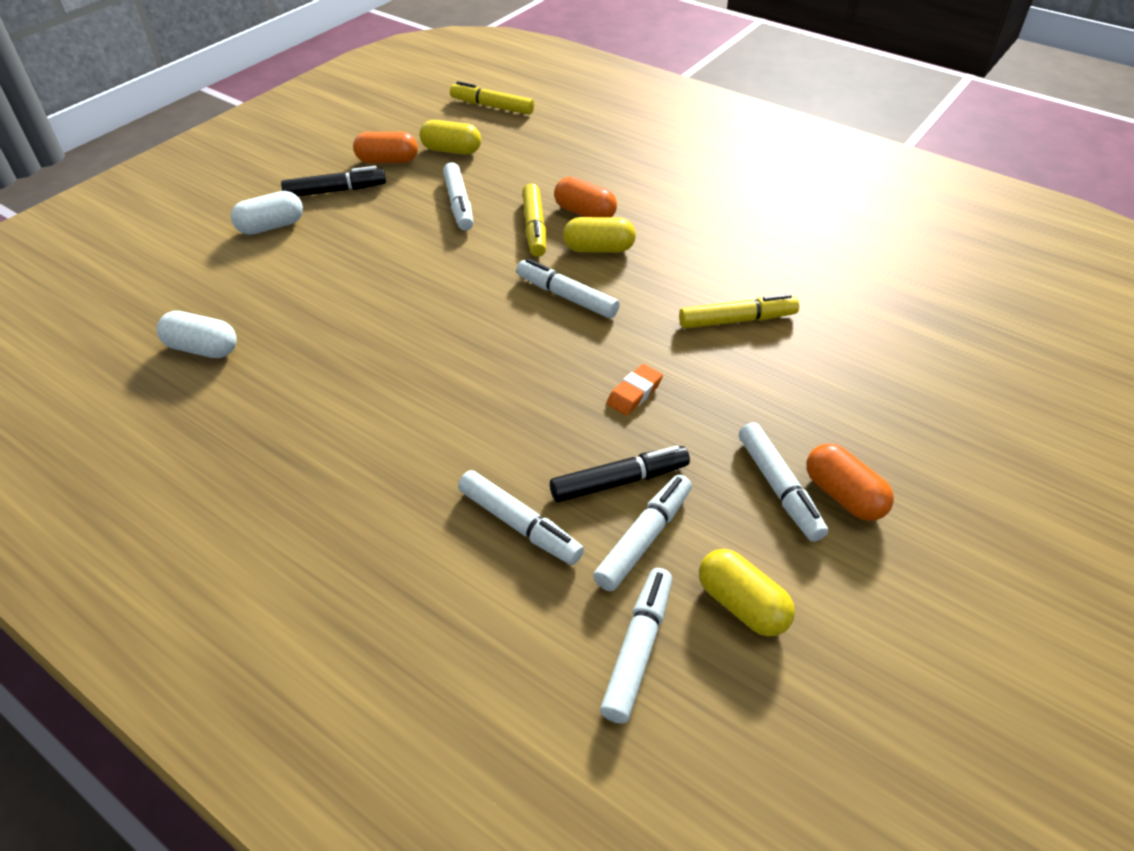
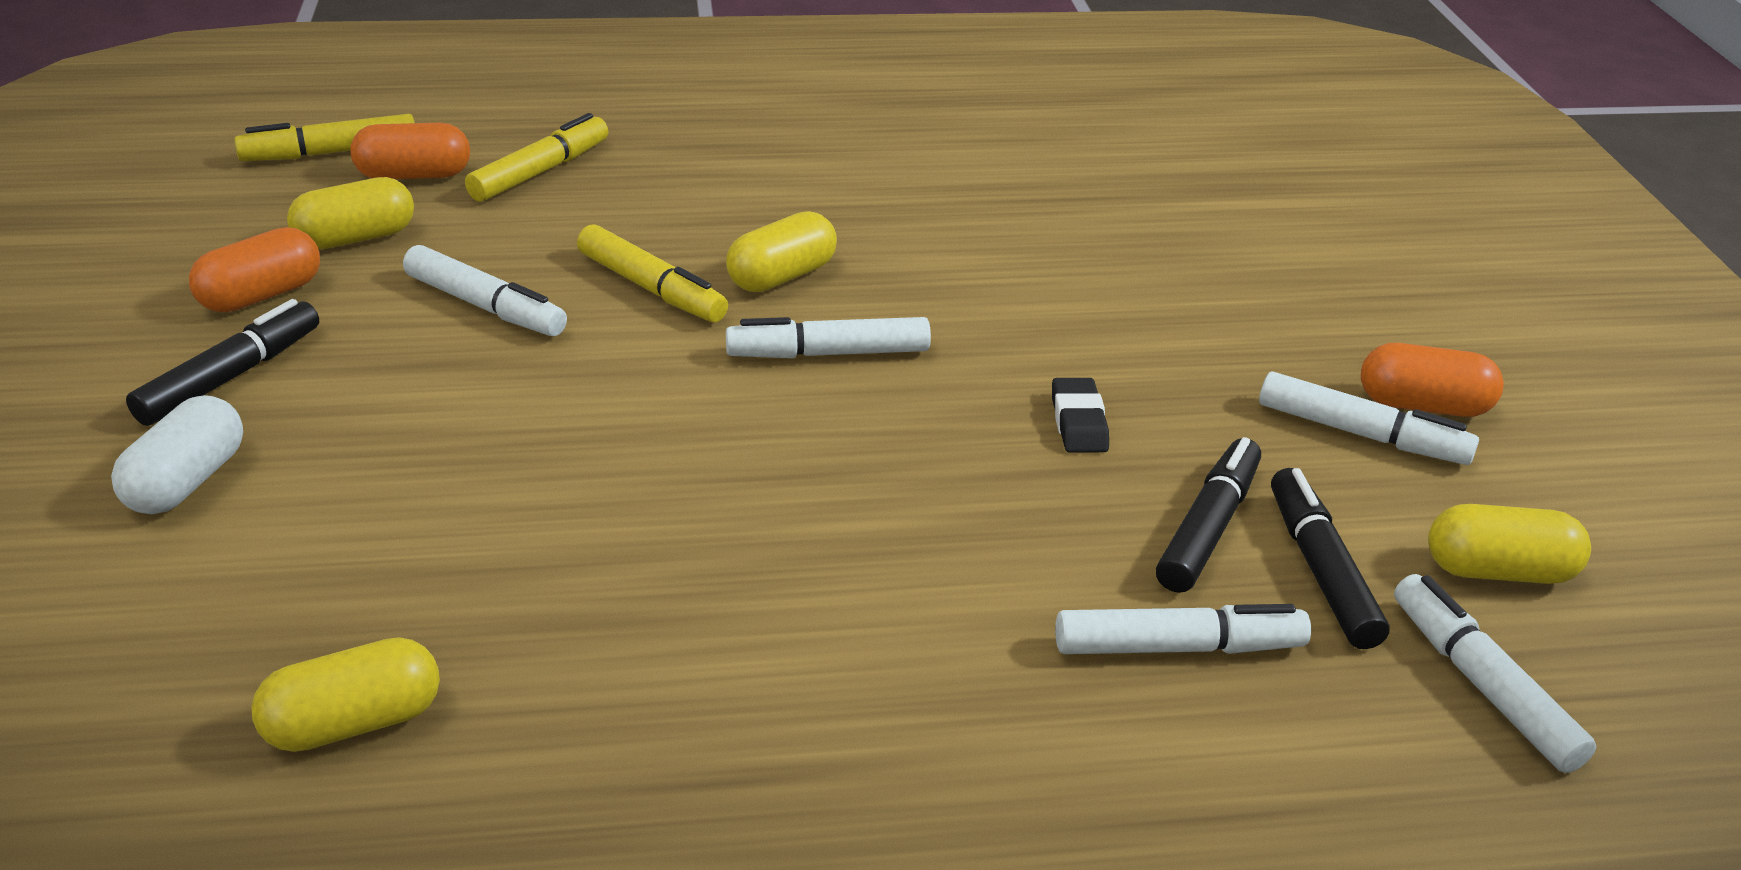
camera: 45 degrees left, 10 degrees down
white capsule [157,311,237,358] -> yellow capsule [251,637,440,752]
orange capsule [554,177,617,217] -> orange capsule moved to [350,123,470,179]
white marker [593,475,692,591] -> black marker [1271,468,1390,649]
orange eraser [606,364,663,415] -> black eraser [1052,378,1109,453]
yellow marker [679,294,799,328] -> yellow marker moved to [465,113,608,202]

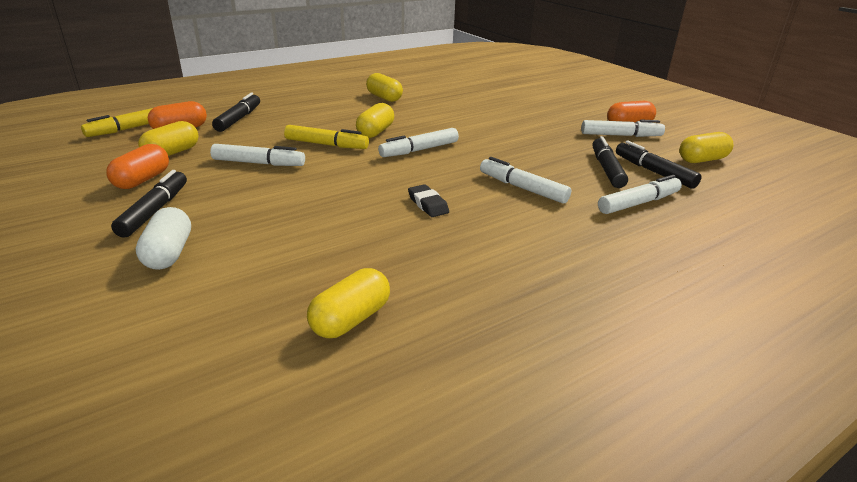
camera: 25 degrees left, 5 degrees down
yellow marker [465,113,608,202] -> black marker [212,93,260,132]
black eraser [1052,378,1109,453] -> black eraser moved to [408,184,449,217]
white marker [1394,574,1597,773] -> white marker moved to [480,157,571,204]
none -> yellow capsule [366,73,403,102]

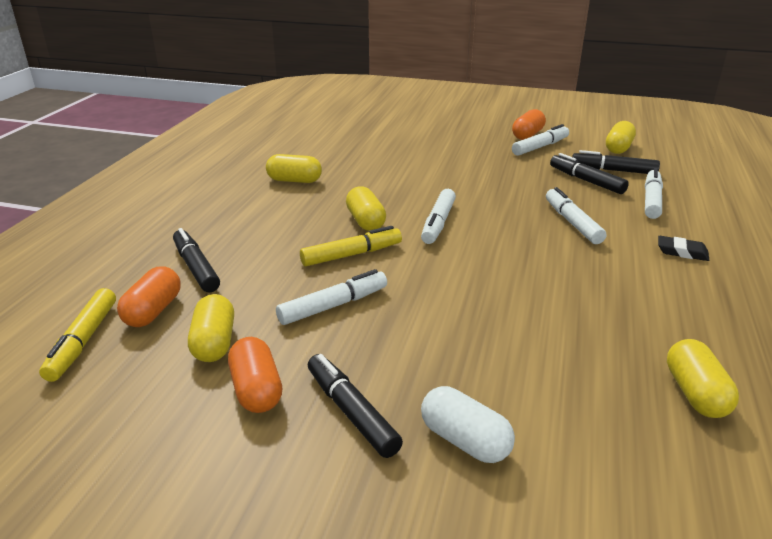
camera: 40 degrees left, 0 degrees up
black eraser [408,184,449,217] -> black eraser moved to [658,236,709,261]
white marker [480,157,571,204] -> white marker turned 75 degrees clockwise [546,187,606,244]

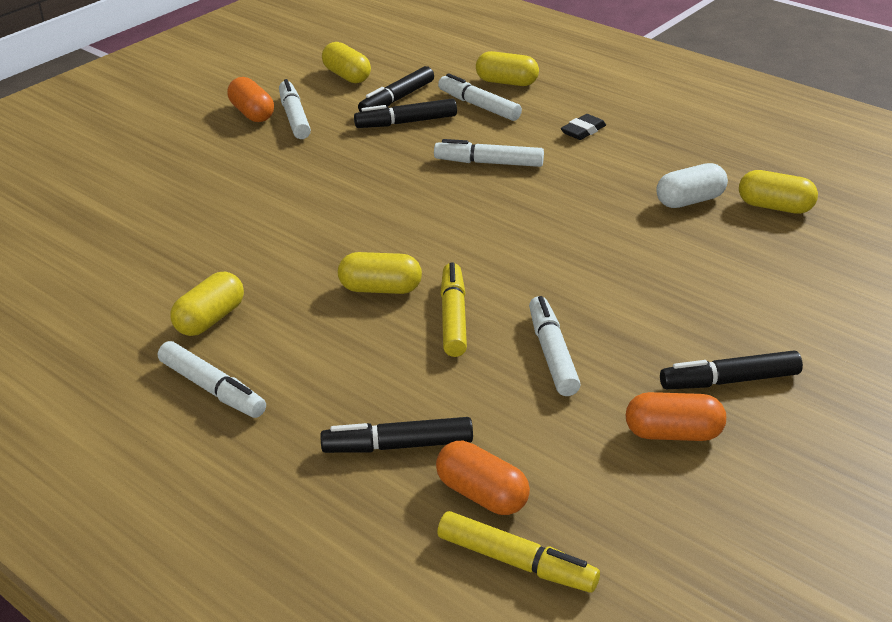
camera: 65 degrees left, 5 degrees up
yellow capsule [188,294,234,362] -> yellow capsule moved to [476,51,539,86]
white marker [421,189,456,244] -> white marker moved to [158,341,266,418]
white capsule [421,386,515,463] -> white capsule moved to [656,163,728,208]

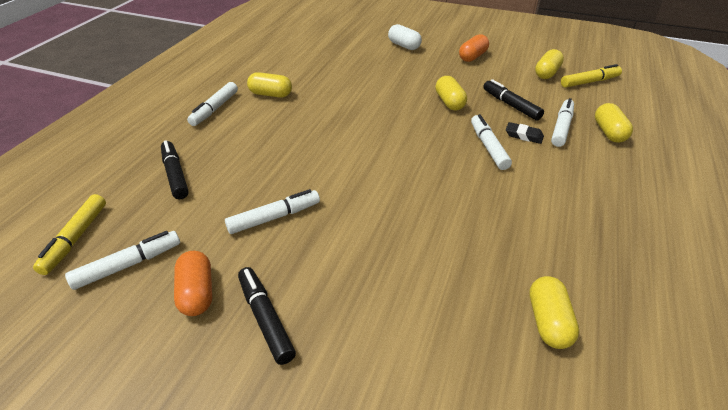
camera: 70 degrees right, 5 degrees up
white marker [279,79,311,139] -> white marker moved to [65,231,180,290]
yellow capsule [338,252,422,294] -> yellow capsule moved to [435,76,467,110]
black marker [358,66,434,112] -> none
orange capsule [436,441,530,515] -> none
yellow marker [440,262,467,357] -> yellow marker moved to [561,64,622,88]
black eraser [561,114,606,140] -> black eraser moved to [506,122,544,144]
white capsule [656,163,728,208] -> white capsule moved to [388,24,422,50]

